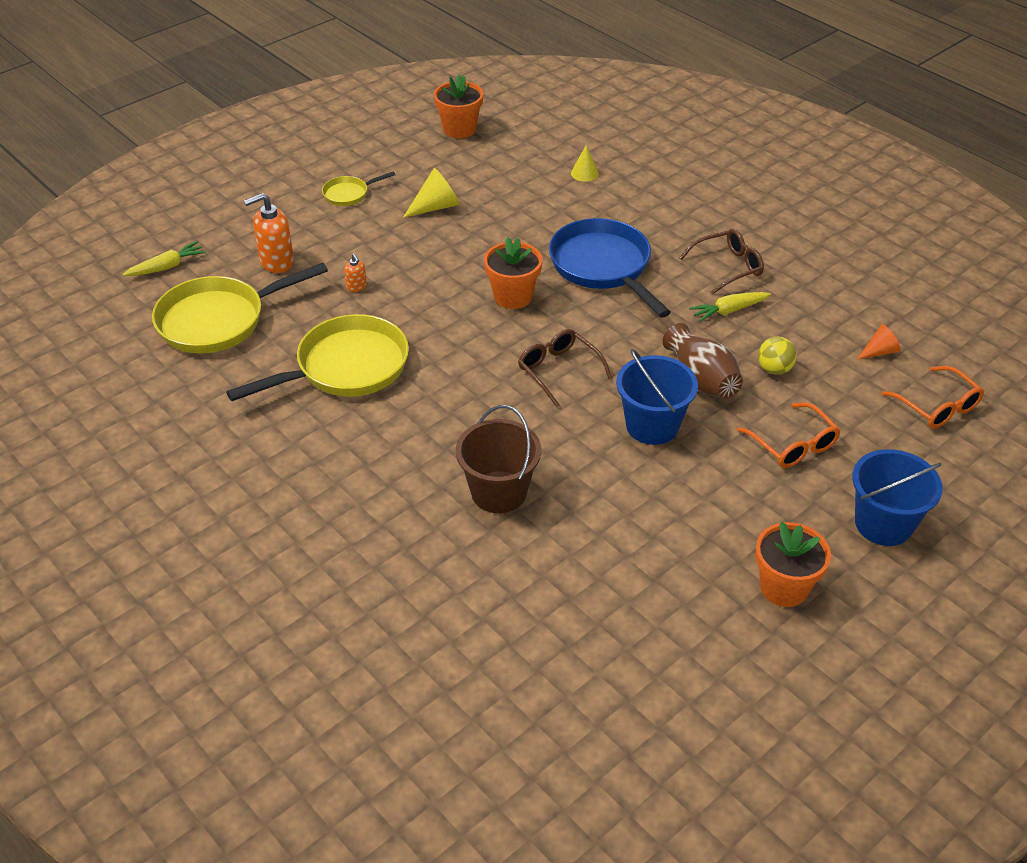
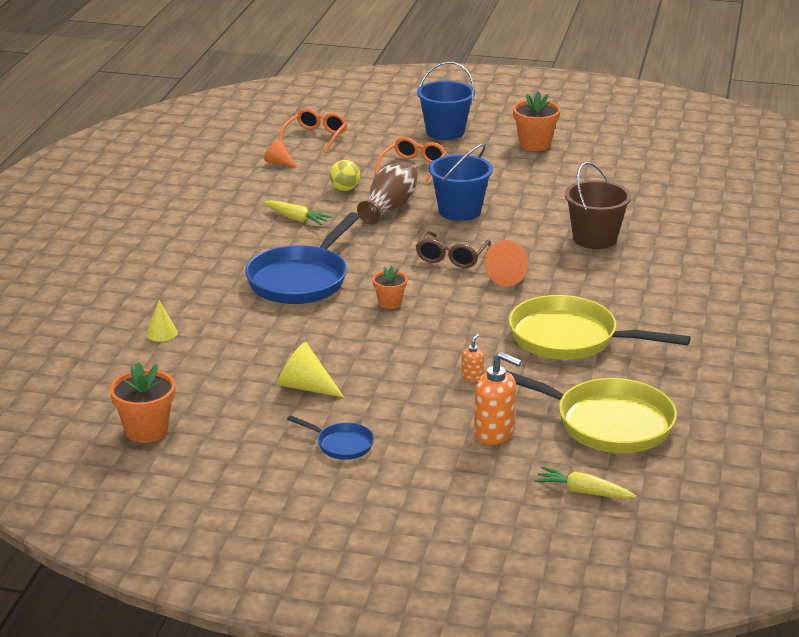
camera: 125 degrees left, 15 degrees down
yellow pan [322,171,395,206] -> blue pan [287,415,374,460]
orange flower pot [484,237,542,309] -> orange flower pot [373,266,407,309], size x0.61
brown glasses [679,229,764,295] -> none
none -> orange cone [485,240,528,286]

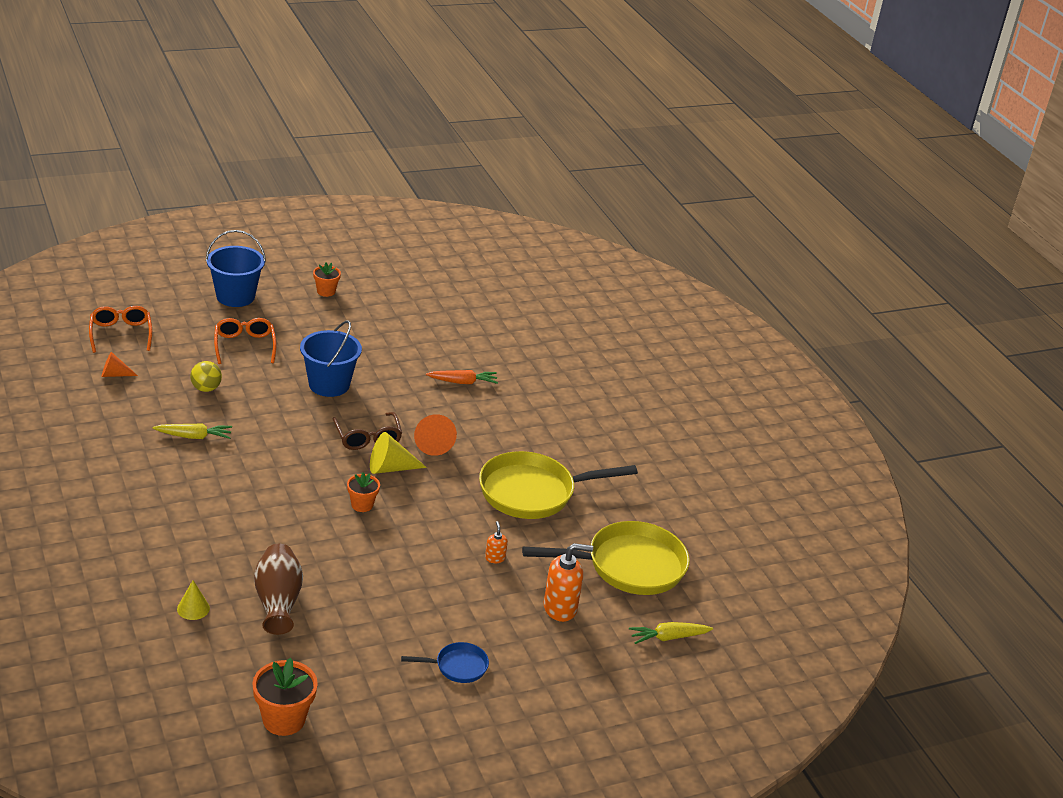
camera: 40 degrees left, 5 degrees up
blue pan [245,212,360,304] -> none
yellow cone [277,342,344,398] -> yellow cone moved to [370,432,427,474]
brown vase [357,162,418,224] -> brown vase moved to [254,544,303,635]
orange flower pot [513,91,561,151] -> orange flower pot [313,263,341,297], size x0.61
brown bucket [565,162,631,249] -> orange carrot [426,370,498,384]

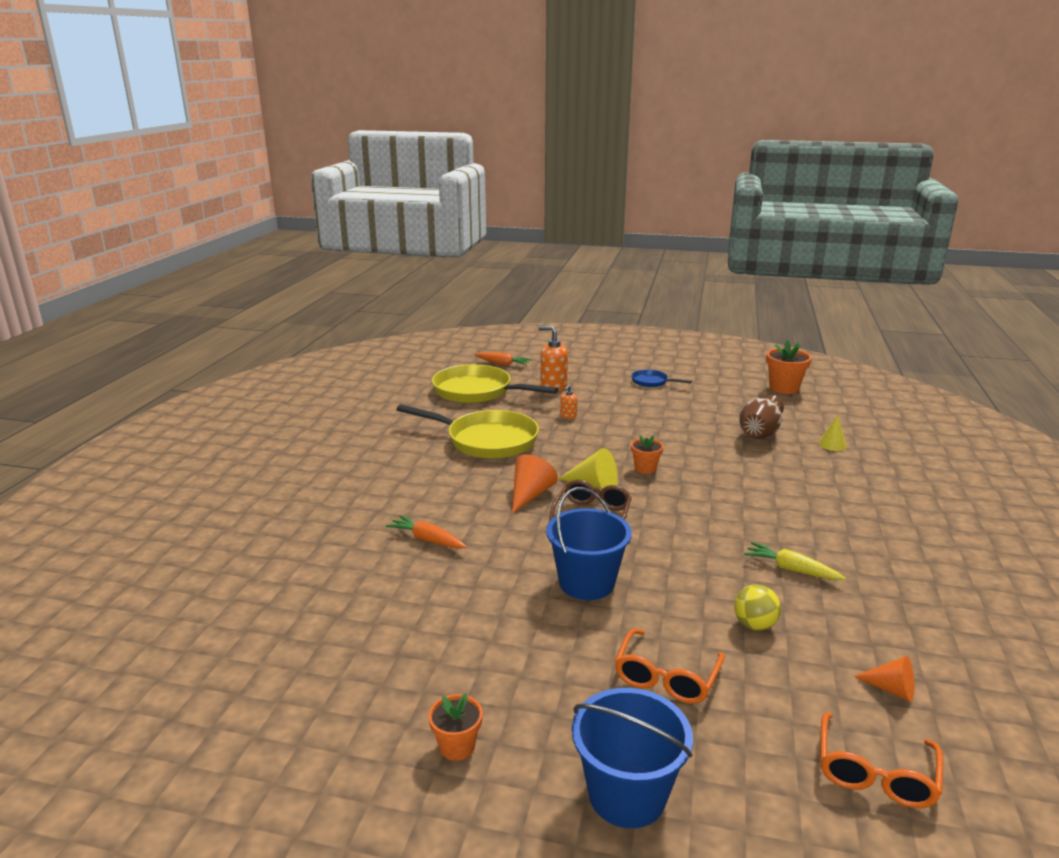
camera: 140 degrees left, 10 degrees down
yellow carrot [629,622,713,644] -> orange carrot [475,352,532,366]

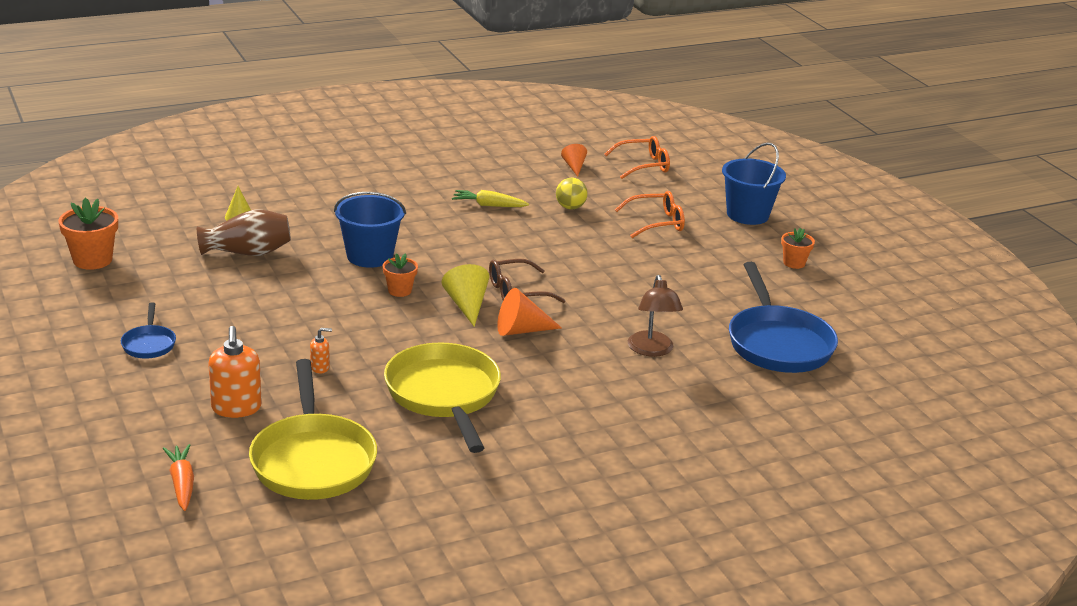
camera: 130 degrees left, 5 degrees up
orange carrot [386,515,467,549] -> brown lamp [628,275,683,357]
blue bucket [546,487,632,600] -> blue bucket moved to [334,192,406,268]
yellow carrot [744,542,846,580] -> yellow carrot turned 105 degrees clockwise [452,190,529,207]
none -> blue pan [729,262,838,373]

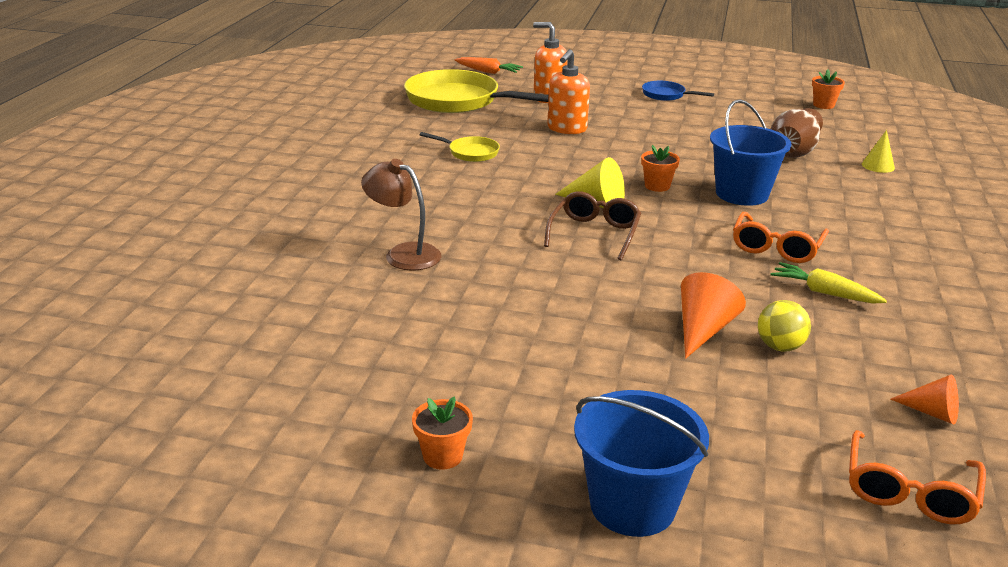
camera: 130 degrees right, 0 degrees up
orange flower pot [59,198,118,270] -> orange flower pot [812,69,845,109], size x0.61
orange soap dispenser [310,328,332,373] -> orange soap dispenser [547,49,590,134], size x2.01
yellow pan [384,342,501,453] -> yellow pan [420,132,500,162], size x0.47
yellow carrot [452,190,529,207] -> yellow carrot turned 105 degrees counterclockwise [770,262,887,304]
orange cone [497,288,562,336] -> orange cone moved to [681,272,746,359]
orange glasses [615,191,685,238] -> orange glasses moved to [733,212,829,263]
blue pan [729,262,838,373] -> none

